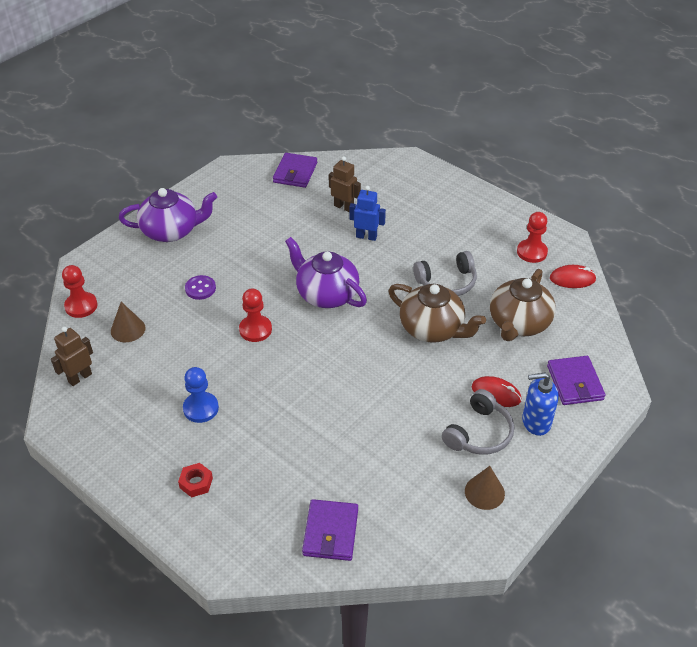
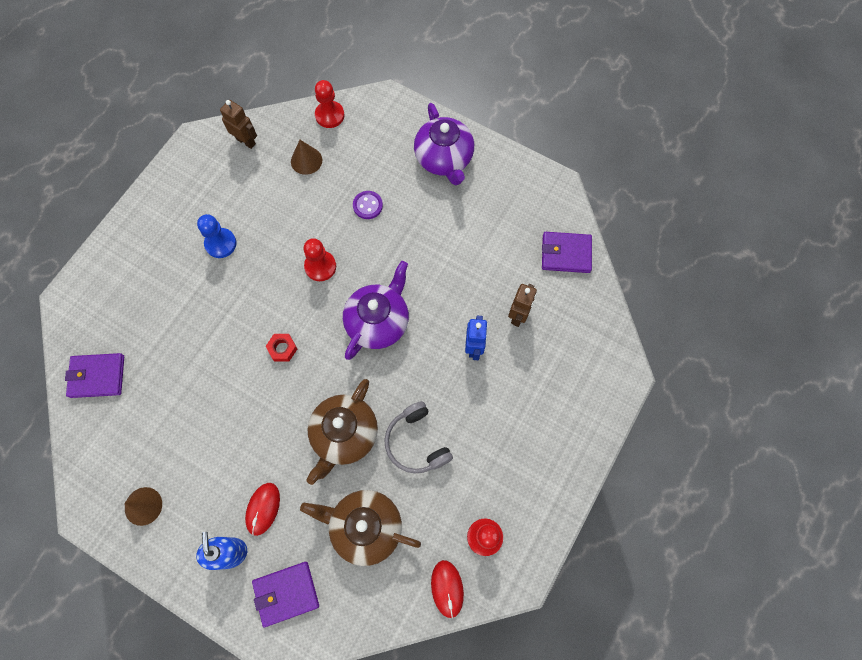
camera: 80 degrees right, 25 degrees up
red nut [178,463,213,498] -> red nut moved to [266,334,297,361]
grey headphones [442,389,514,455] -> none

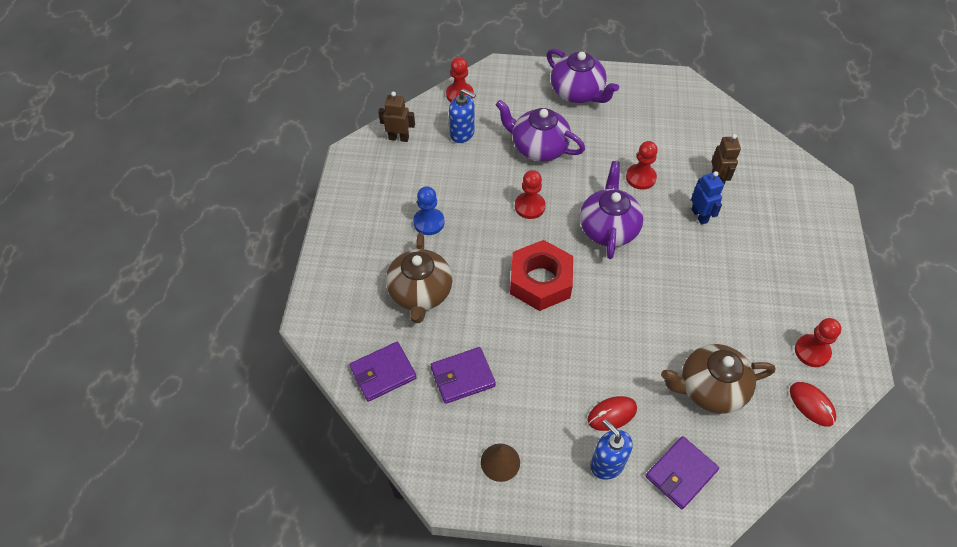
camera: 25 degrees left, 15 degrees down
red mouse [245,483,280,536] -> red mouse turned 75 degrees clockwise [588,396,637,431]
red nut [266,334,297,361] -> red nut [510,240,573,311], size x2.34
brown cone [291,140,322,175] -> blue soap dispenser [449,88,476,143]
brown teapot [306,379,378,485] -> brown teapot moved to [386,232,453,323]
purple button [353,191,383,219] -> purple teapot [496,100,585,162]
grey headphones [384,401,453,473] -> none
purple wallet [542,232,592,273] -> purple wallet moved to [431,347,496,404]
none -> red pawn [626,141,658,190]

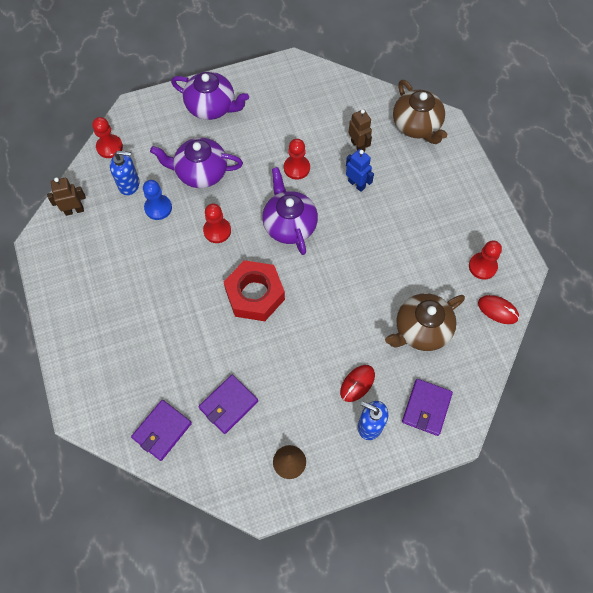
camera: 25 degrees left, 10 degrees up
brown teapot [386,232,453,323] -> brown teapot moved to [393,80,447,144]
blue pawn [413,186,445,235] -> blue pawn moved to [143,180,172,220]

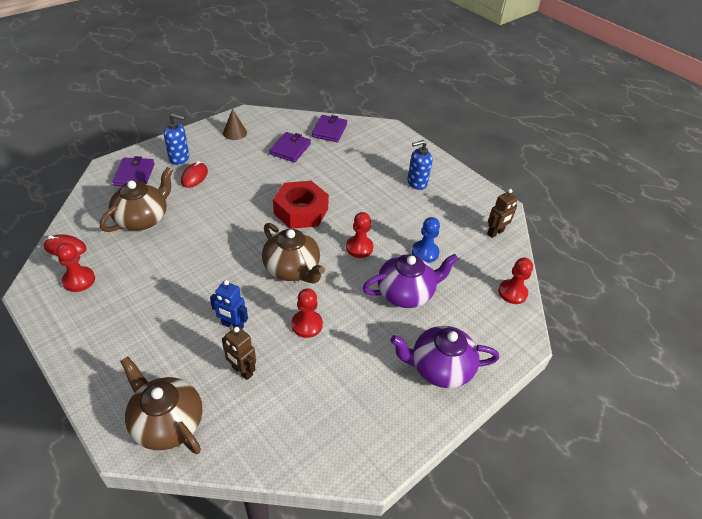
camera: 155 degrees right, 20 degrees down
blue soap dispenser [110,151,140,195] -> blue soap dispenser moved to [407,140,432,190]
purple teapot [262,167,318,255] -> brown teapot [262,223,325,283]

